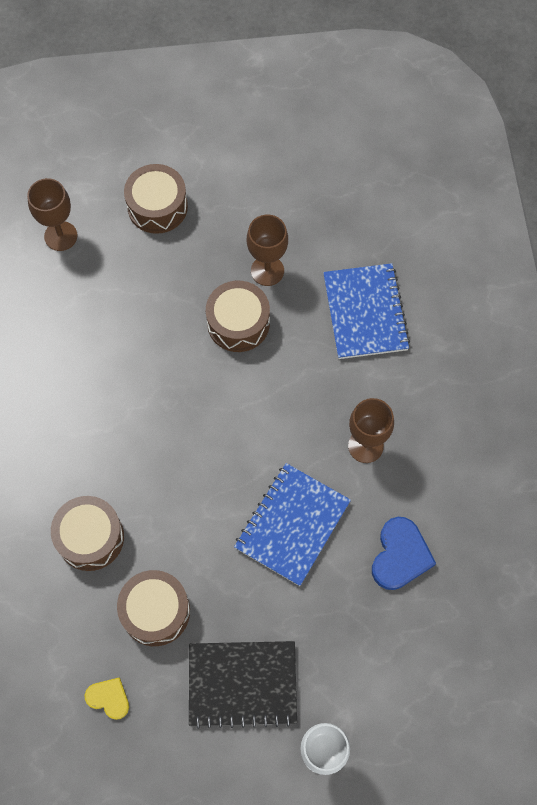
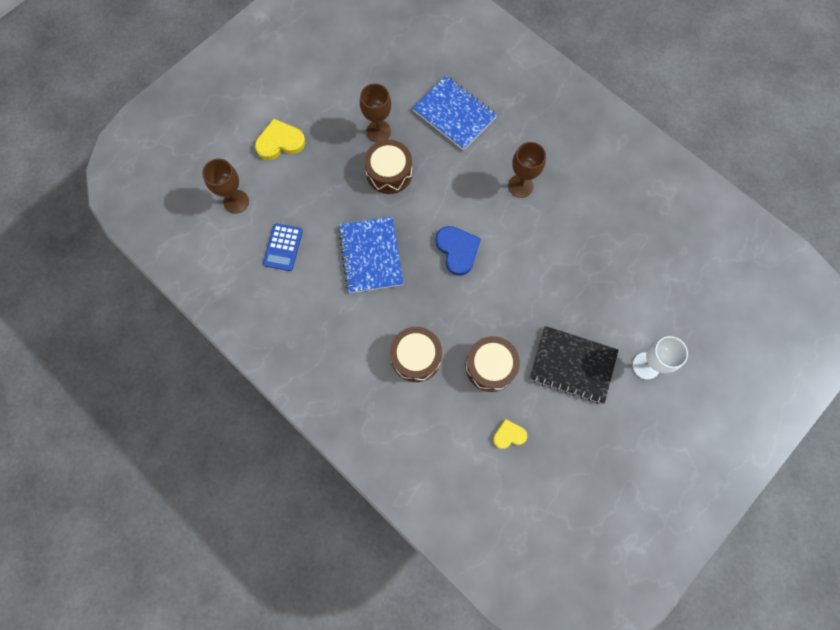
camera: 40 degrees left, 5 degrees up
brown drum [124,164,188,234] -> yellow heart [255,119,305,160]
black notebook [189,641,297,729] -> black notebook turned 60 degrees clockwise [529,326,618,404]
blue notebook [234,463,351,586] -> blue notebook moved to [338,217,404,293]
blue heart [372,517,436,590] -> blue heart moved to [435,226,481,276]
none -> blue calculator [263,223,303,271]

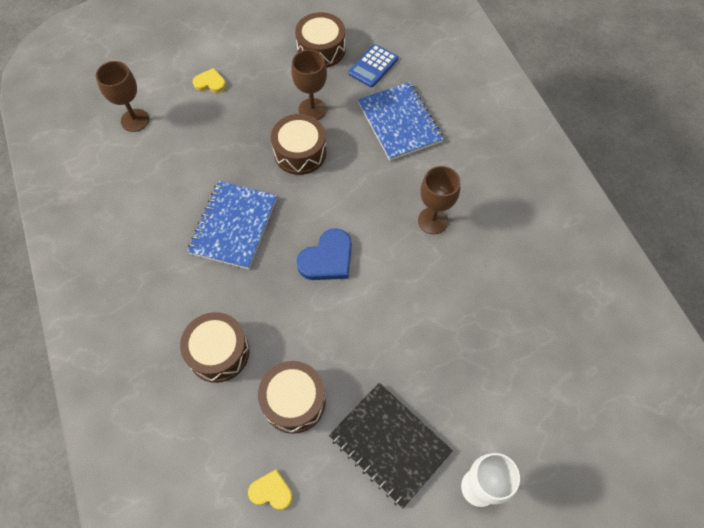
camera: 25 degrees right, 10 degrees down
yellow heart [255,119,305,160] -> yellow heart [193,68,226,93], size x0.61
blue calculator [263,223,303,271] -> blue calculator moved to [348,44,398,87]
blue heart [435,226,481,276] -> blue heart turned 45 degrees clockwise [296,228,352,280]
none -> brown drum [295,12,345,68]

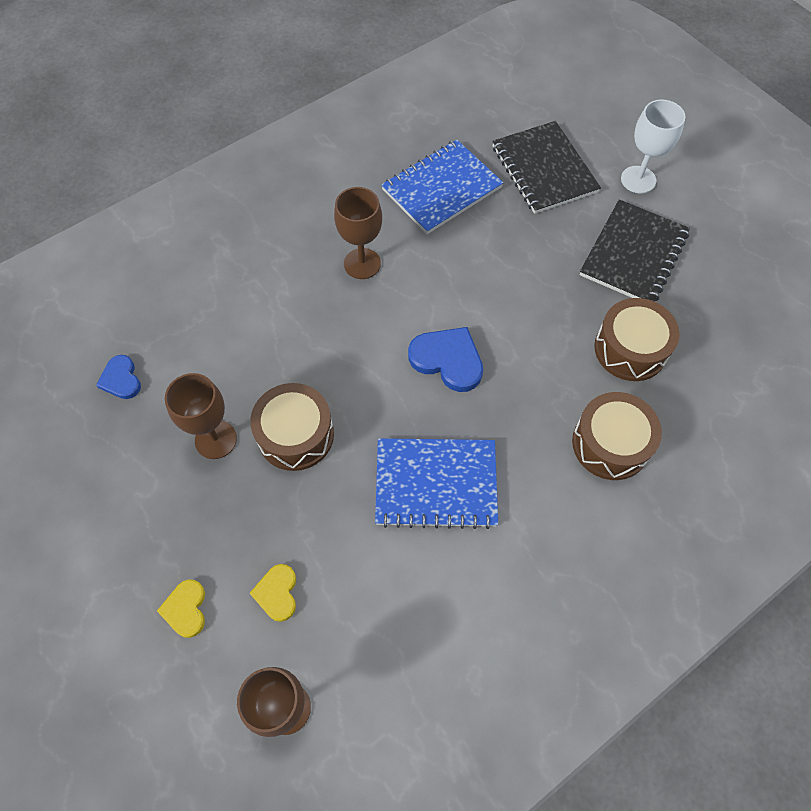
camera: 105 degrees left, 0 degrees up
yellow heart [248,469,293,510] -> yellow heart moved to [250,564,296,622]
brown drum [295,12,345,68] -> none
blue calculator [348,44,398,87] -> blue heart [96,355,141,399]
blue notebook [358,82,444,161] -> blue notebook moved to [381,139,504,234]
none -> black notebook [492,121,601,214]

